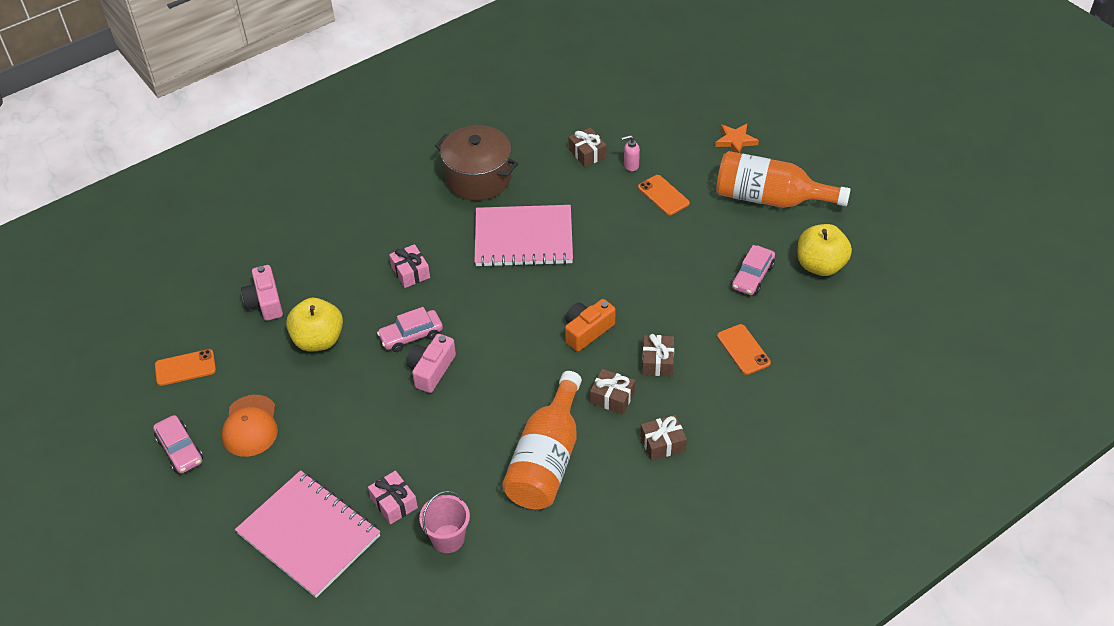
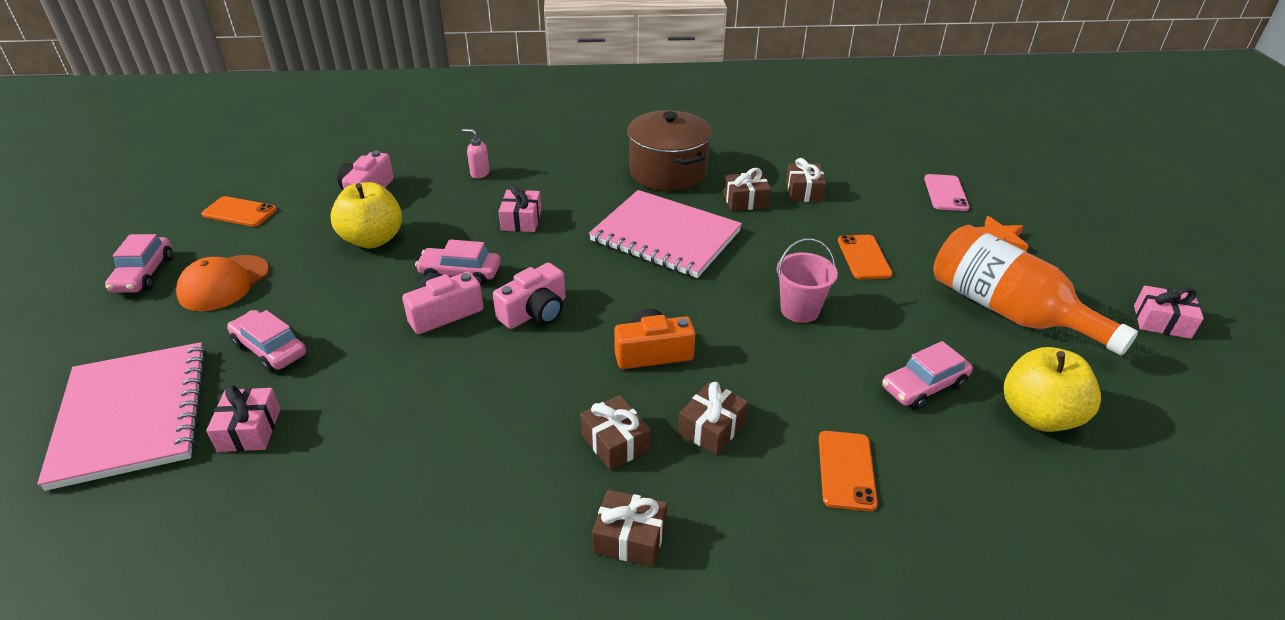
camera: 30 degrees right, 10 degrees down
pink bucket [419,491,470,553] -> pink bucket moved to [777,238,838,323]
orange bottle [502,371,582,510] -> none
pink soap dispenser [622,135,640,171] -> pink soap dispenser moved to [462,129,490,178]
none -> pink car [227,310,306,372]
none -> pink camera [493,263,565,329]
none -> brown gift [723,168,771,211]
none -> pink phone [924,174,969,211]
none -> pink gift [1134,286,1204,339]

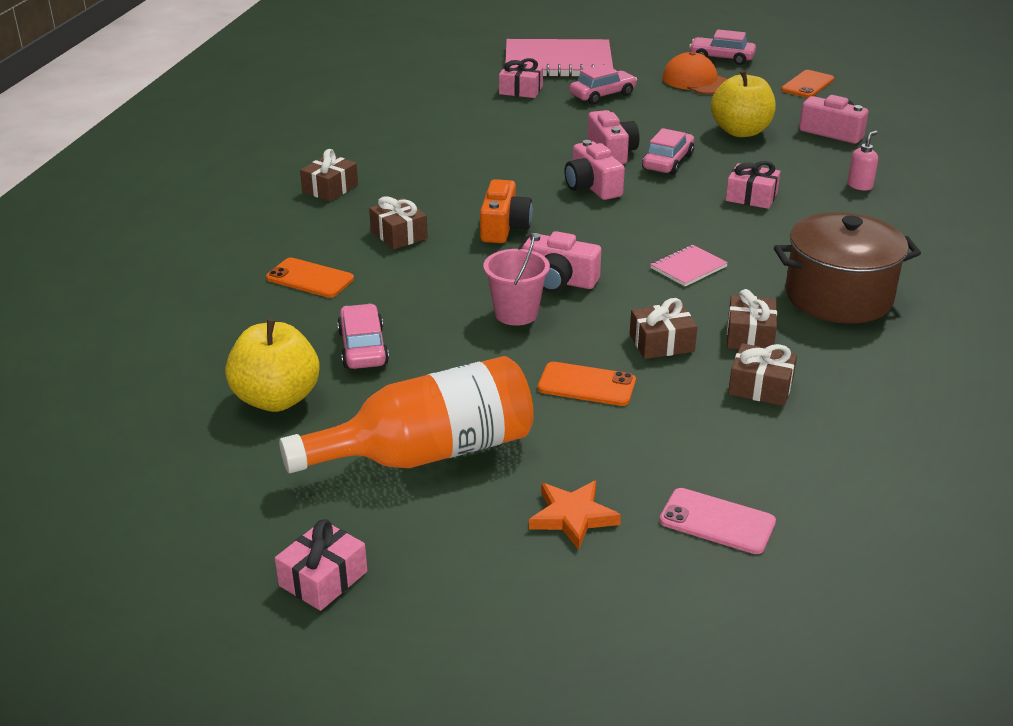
camera: 110 degrees right, 5 degrees down
brown gift [580,395,650,470] -> brown gift moved to [630,298,697,359]
pink notebook [589,190,742,278] -> pink notebook [650,245,728,286], size x0.43
none -> pink camera [522,231,601,293]

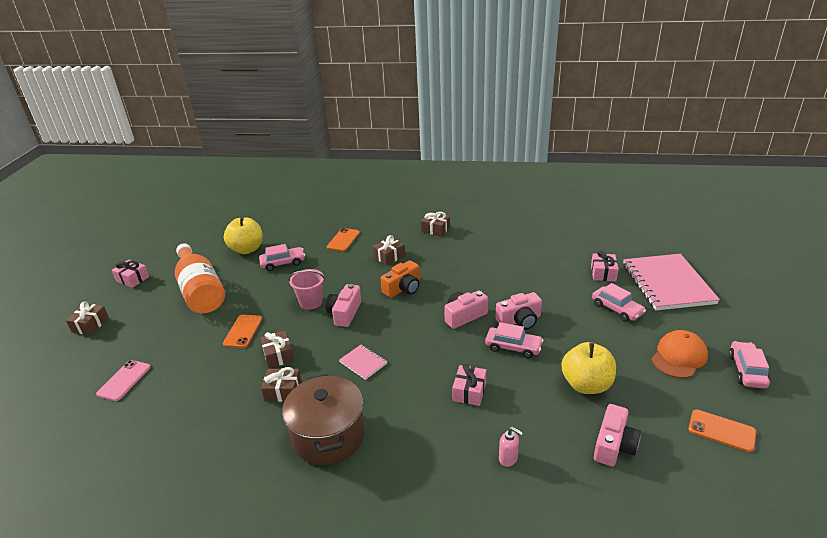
camera: 85 degrees right, 0 degrees up
orange camera [480,179,533,243] -> orange camera turned 45 degrees counterclockwise [381,260,420,298]
orange star [529,480,621,550] -> none
brown gift [728,343,797,406] -> brown gift moved to [66,301,109,335]

